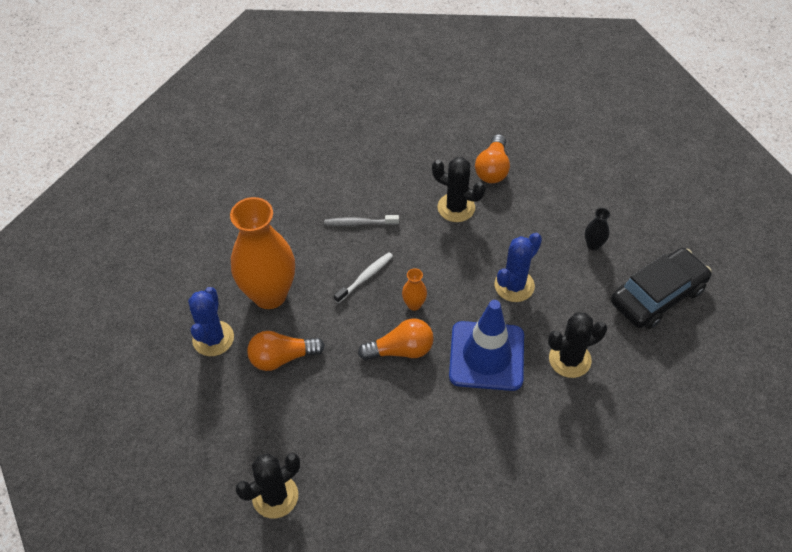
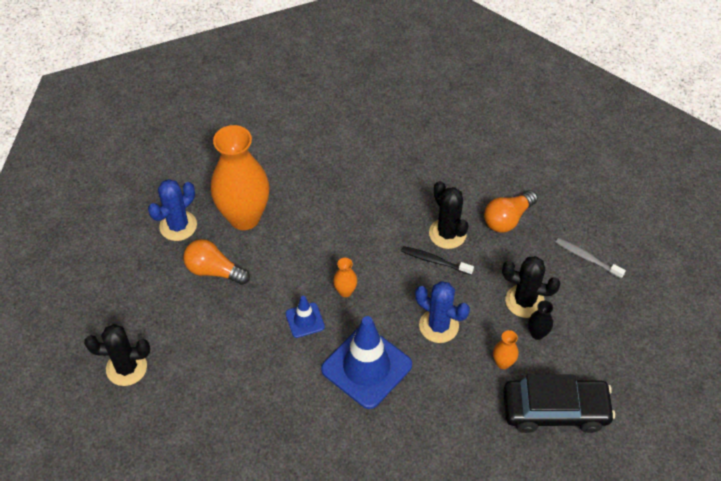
camera: 35 degrees right, 0 degrees up
grey toothbrush [324,215,399,226] -> grey toothbrush moved to [555,238,626,278]
white toothbrush [334,252,393,303] -> none
orange light bulb [358,318,434,361] -> blue traffic cone [286,296,325,338]
blue cactus [495,233,542,302] -> blue cactus turned 45 degrees clockwise [415,281,470,343]
black cactus [548,313,607,378] -> black cactus moved to [502,256,561,318]
none -> black toothbrush [401,246,474,275]
none -> orange vase [493,330,518,369]

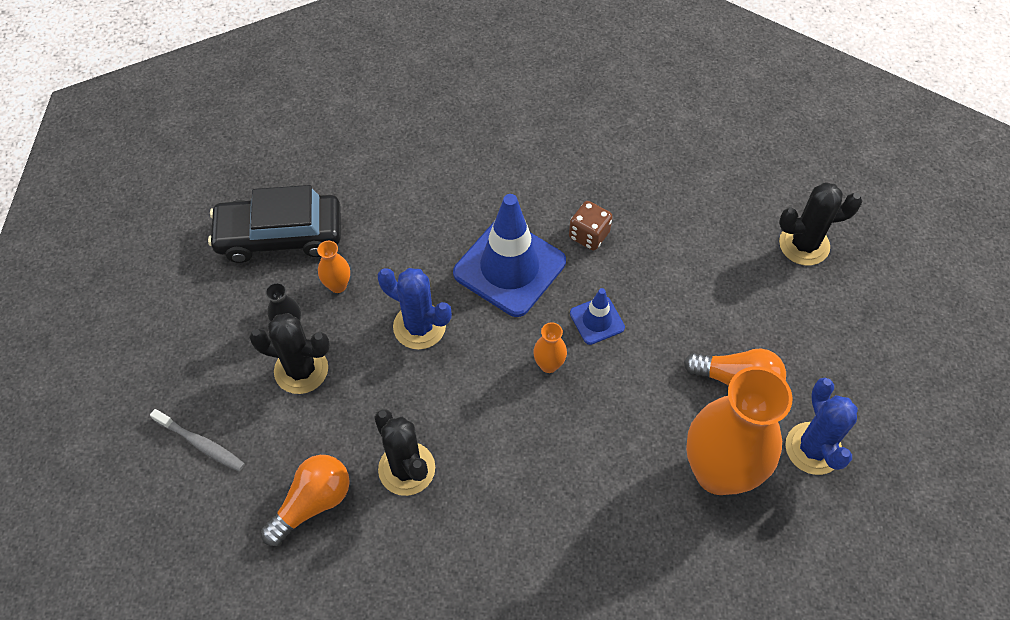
camera: 175 degrees right, 5 degrees up
blue cactus [148,179,197,241] -> blue cactus turned 45 degrees counterclockwise [785,378,858,475]
black toothbrush [401,246,474,275] -> none
none -> brown dice [569,201,613,250]

